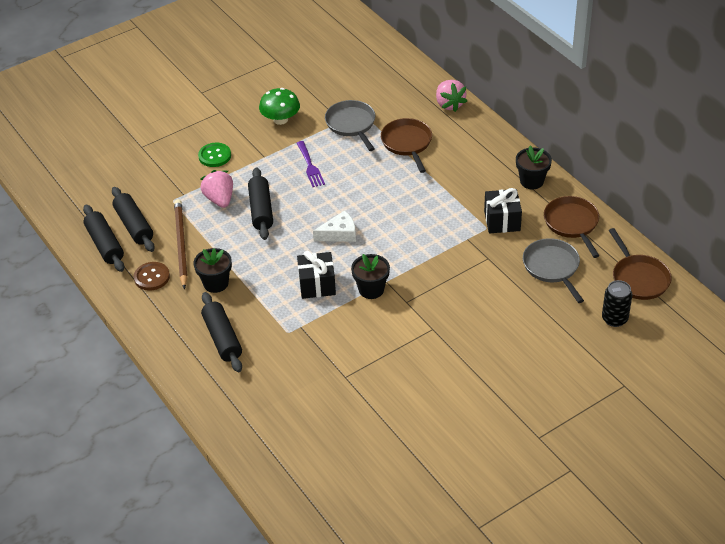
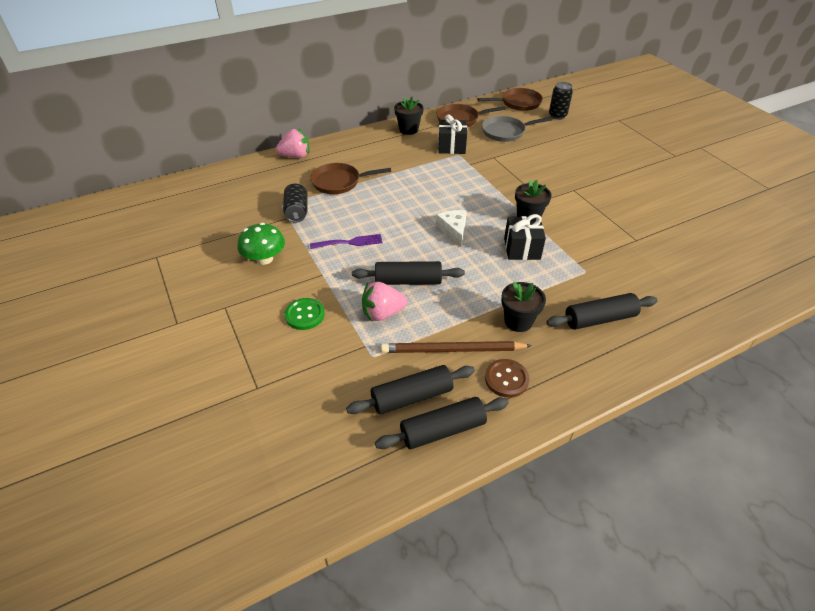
camera: 85 degrees left, 0 degrees up
grey pan [325,100,375,151] -> black can [283,183,308,223]

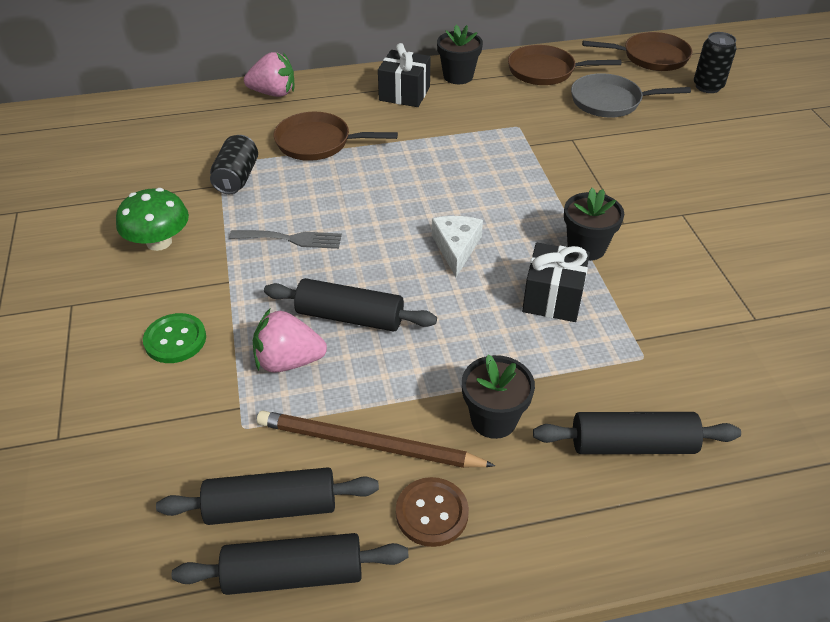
camera: 15 degrees right, 0 degrees up
purple fork [310,234,383,249] -> grey fork [229,230,342,249]
black gift [438,114,467,154] -> black gift moved to [378,43,431,107]

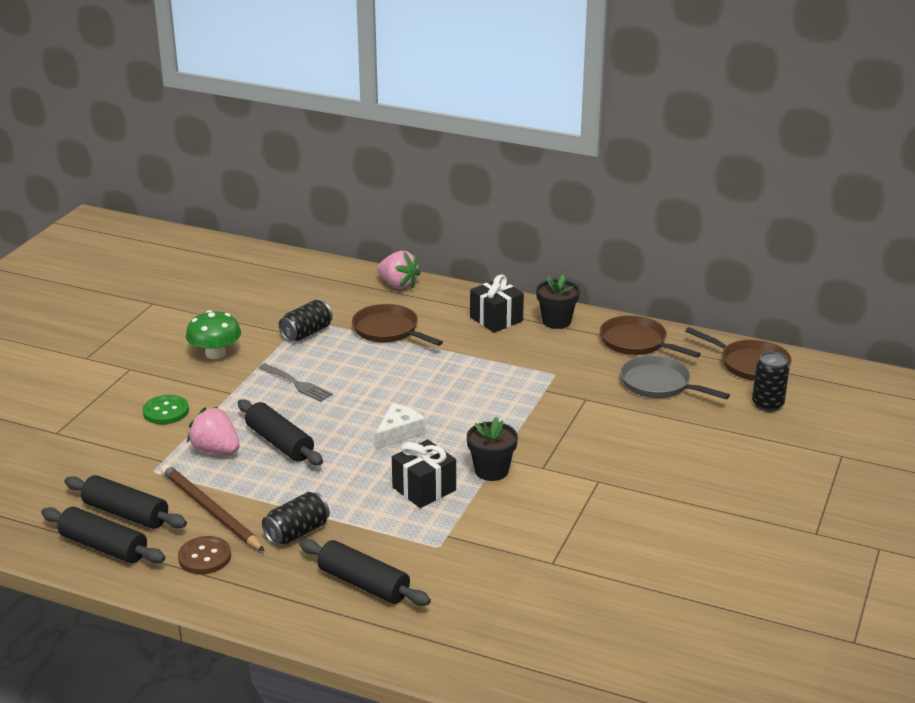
camera: 35 degrees right, 15 degrees down
black flower pot [462,354,535,439] -> black can [262,492,330,546]

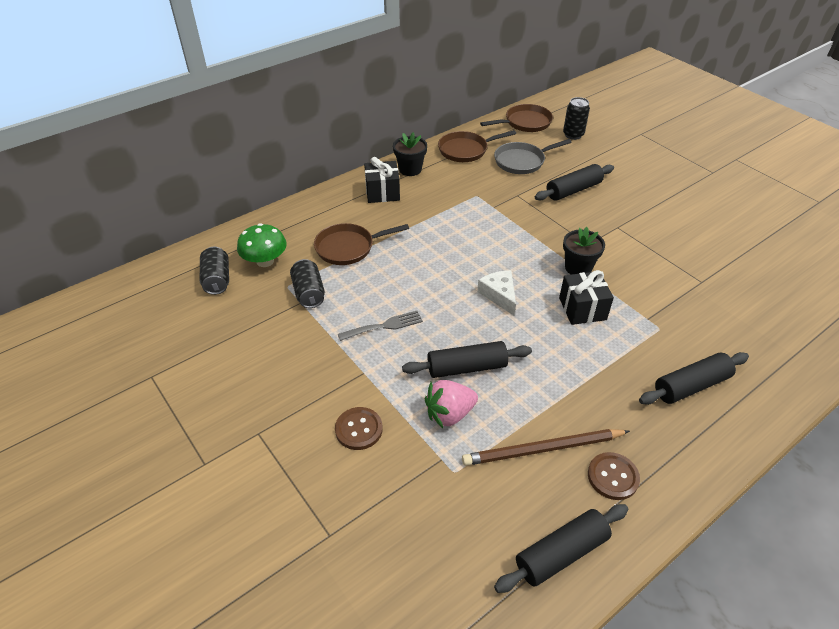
camera: 60 degrees left, 15 degrees up
black rolling pin [64,475,187,529] -> black rolling pin moved to [535,164,614,201]
green button [142,395,189,424] -> brown button [335,407,383,450]
green mushroom [186,310,241,359] -> green mushroom moved to [237,223,287,267]
black can [262,492,330,546] -> black can moved to [200,247,229,295]
pink strawberry [377,251,421,289] -> none

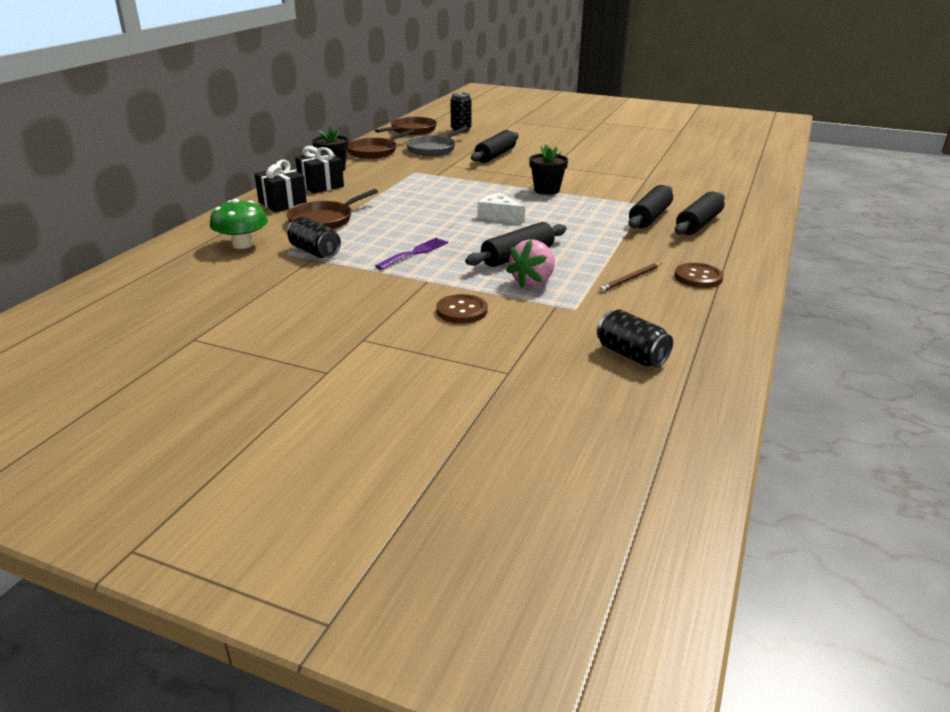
camera: 30 degrees left, 15 degrees down
black can [200,247,229,295] -> black can moved to [597,309,673,367]
grey fork [338,311,423,341] -> purple fork [375,238,448,270]
brown pencil [462,429,630,466] -> brown pencil [599,263,662,292], size x0.56
black rolling pin [494,504,629,593] -> black rolling pin moved to [628,185,673,228]
black gift [559,270,614,325] -> black gift moved to [254,160,307,212]

